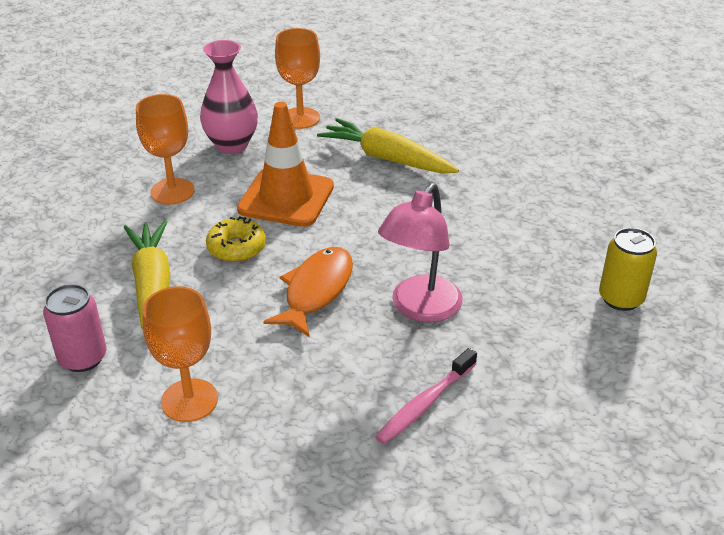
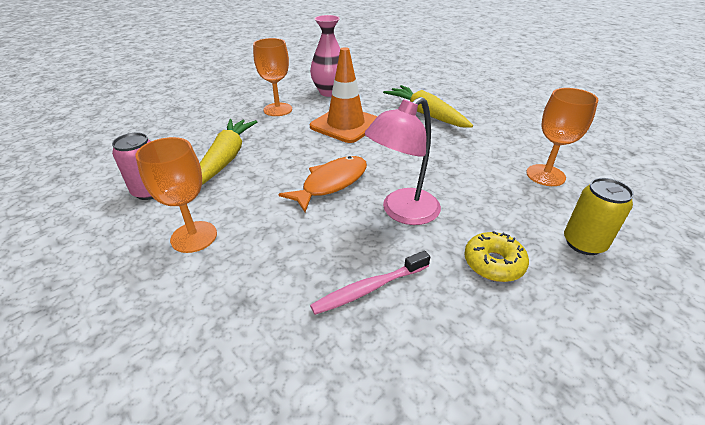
camera: 20 degrees right, 0 degrees up
yellow donut [206,217,266,262] -> yellow donut moved to [464,231,529,282]
orange goblet [275,28,320,129] -> orange goblet moved to [526,88,598,186]

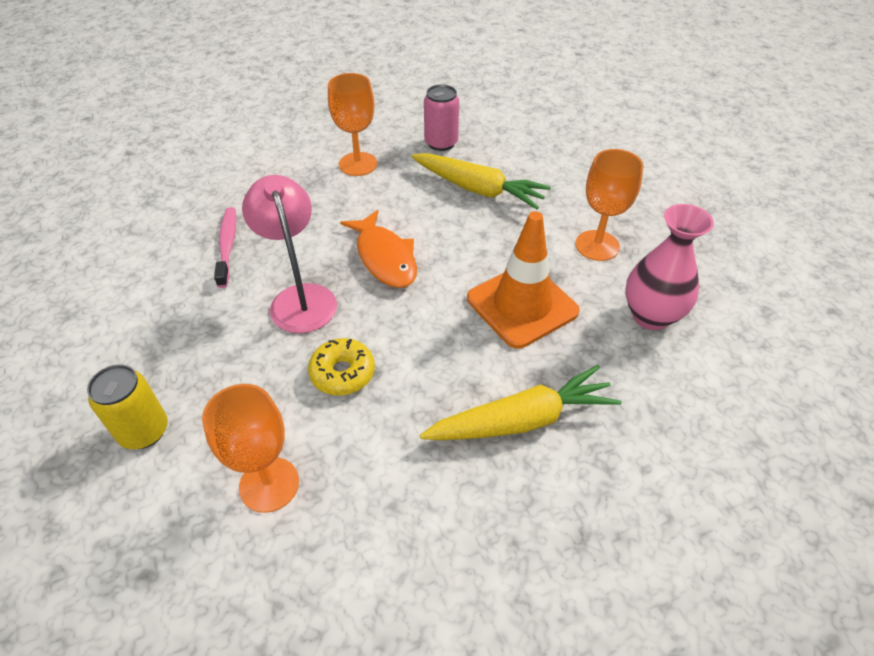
camera: 110 degrees right, 10 degrees up
yellow donut [464,231,529,282] -> yellow donut moved to [308,338,375,395]

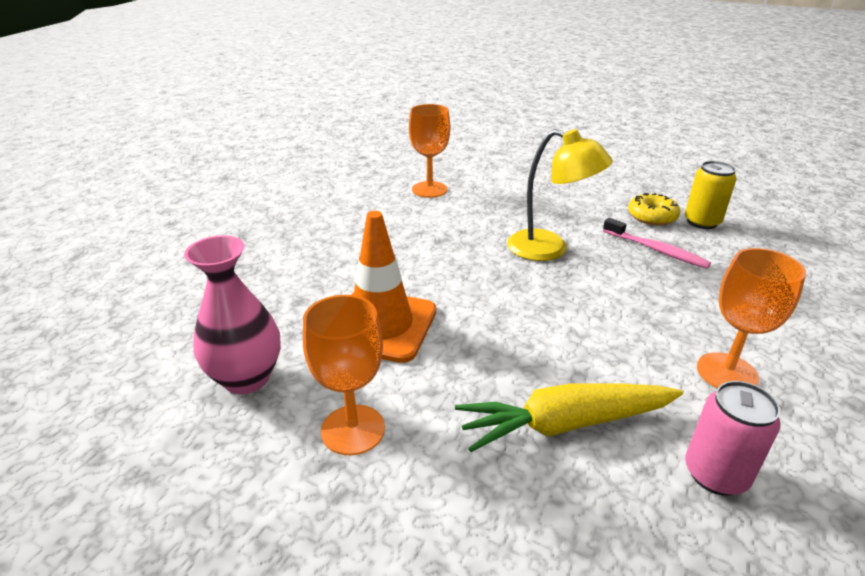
camera: 140 degrees right, 15 degrees down
yellow can [87,364,168,449] -> yellow can moved to [685,161,736,229]
pink lamp [242,175,337,333] -> yellow lamp [507,129,613,261]
yellow donut [308,338,375,395] -> yellow donut moved to [628,193,680,226]
orange fish [340,210,417,288] -> none
yellow carrot [420,365,622,440] -> none

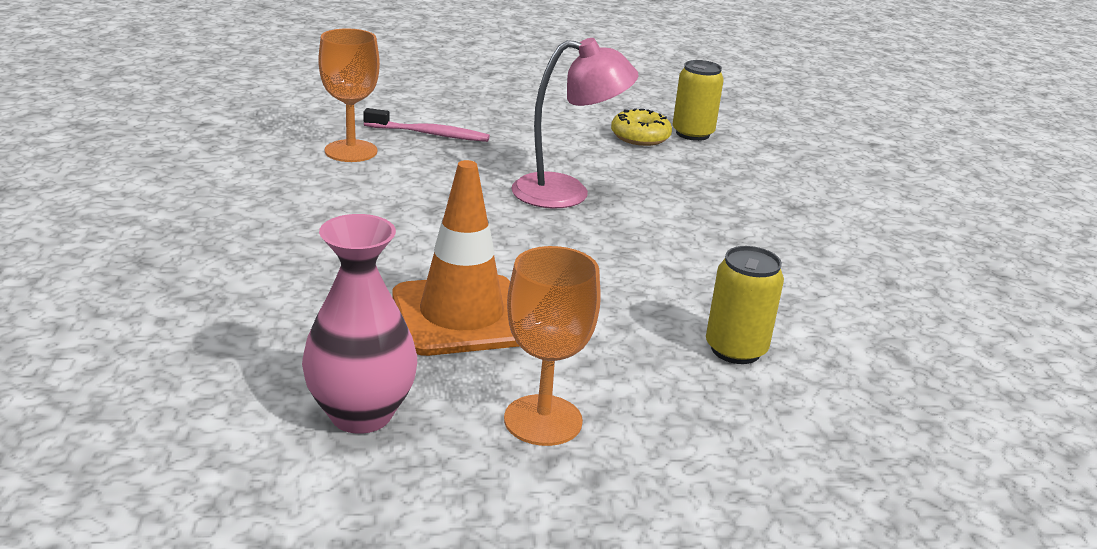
camera: 35 degrees left, 5 degrees down
yellow carrot [455,383,683,452] -> yellow can [706,246,784,364]
yellow lamp [507,129,613,261] -> pink lamp [511,38,638,208]
pink toothbrush [603,218,711,269] -> pink toothbrush moved to [363,108,490,142]
pink can [685,381,780,496] -> none
orange goblet [697,248,806,388] -> none

